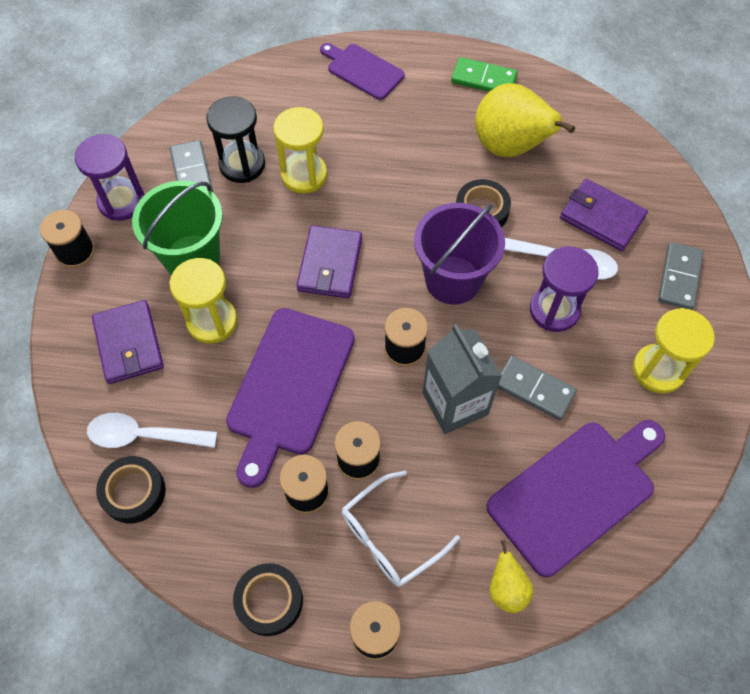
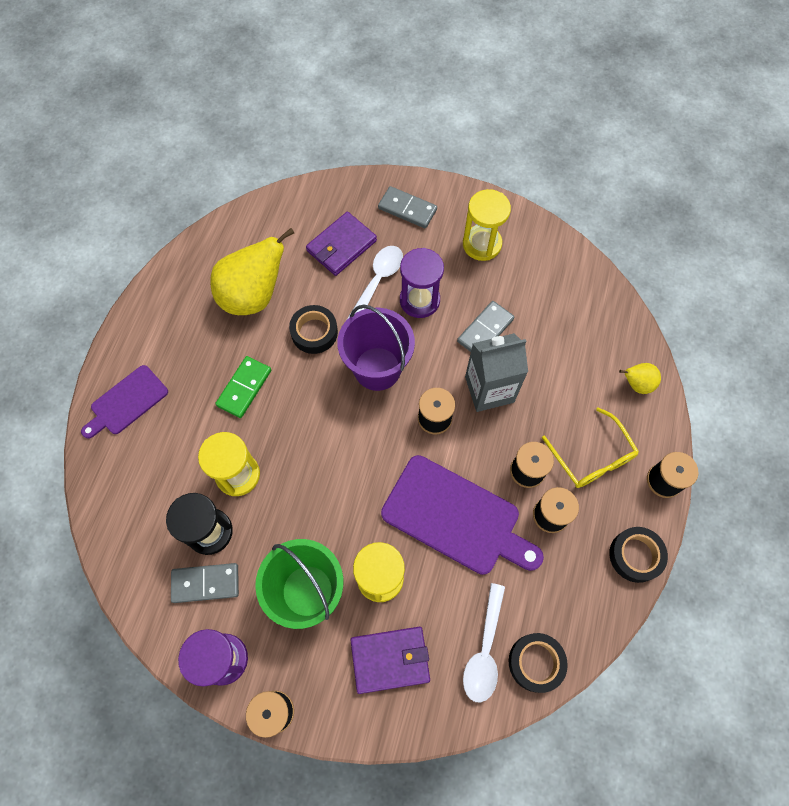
camera: 80 degrees left, 5 degrees up
purple wallet [296,225,362,298] -> none
white glasses [342,471,460,587] -> yellow glasses [542,407,639,488]
green domino [451,57,517,92] -> green domino moved to [215,356,271,418]
purple cutting board [486,420,665,577] -> none

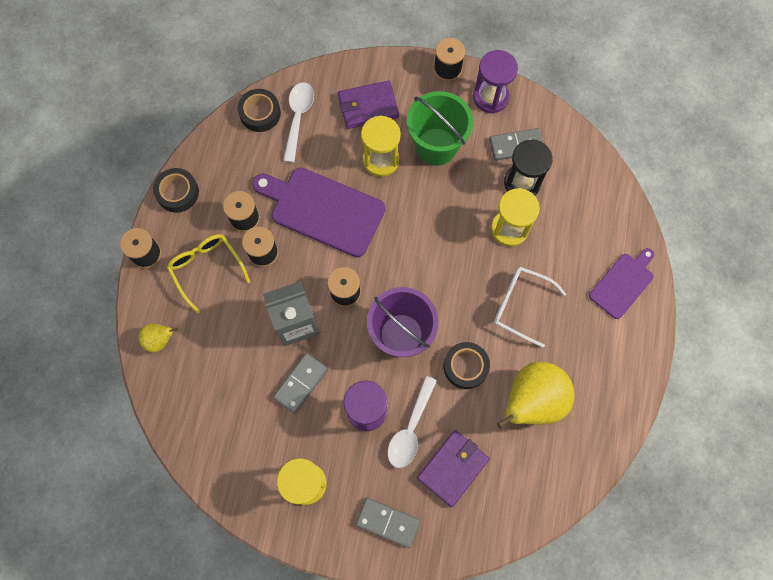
camera: 175 degrees right, 5 degrees up
green domino [215,356,271,418] -> white glasses [494,267,566,347]

